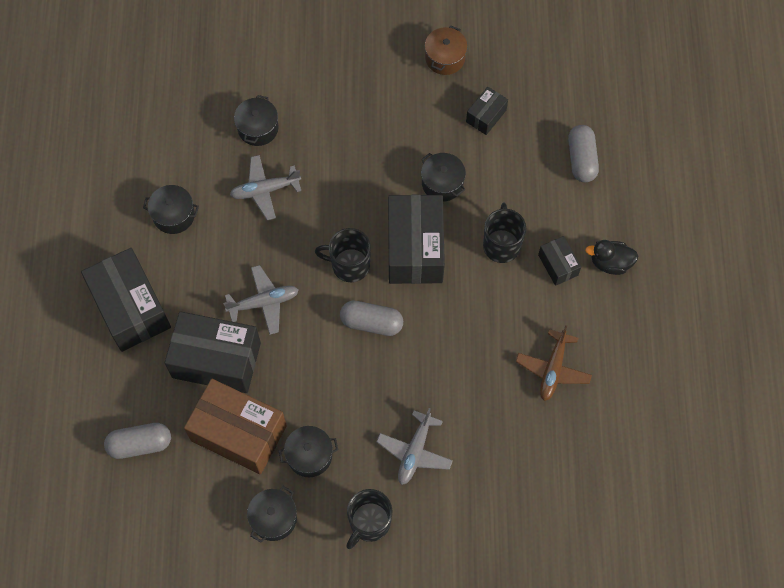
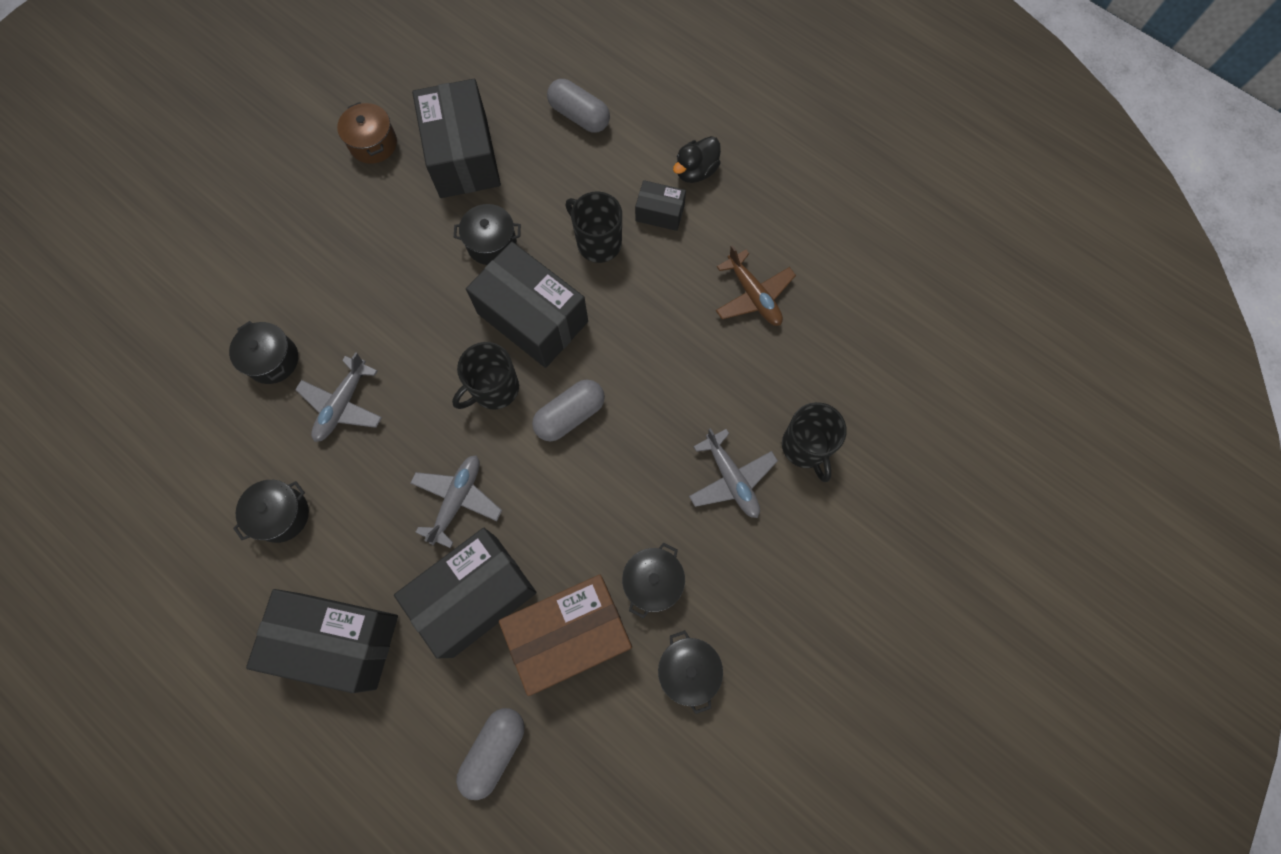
camera: 50 degrees left, 5 degrees up
black mug [346,489,392,549] -> black mug moved to [782,402,847,482]
black box [466,87,508,135] -> black box [412,79,501,198], size x2.04

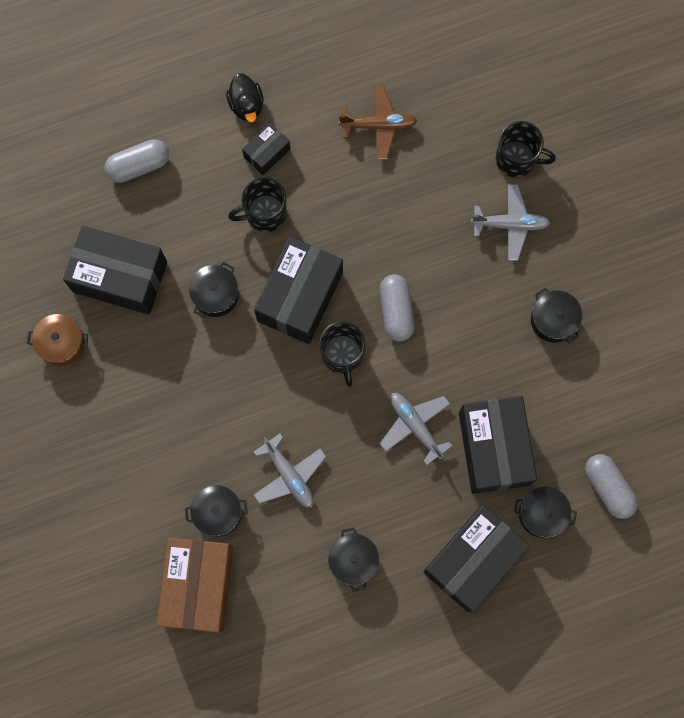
camera: 60 degrees left, 5 degrees up
black box [466,242,588,368] -> black box turned 45 degrees counterclockwise [254,236,343,344]
brown box [499,575,632,696] -> brown box moved to [157,537,233,633]
black pot [658,630,723,714] -> black pot moved to [514,486,577,538]

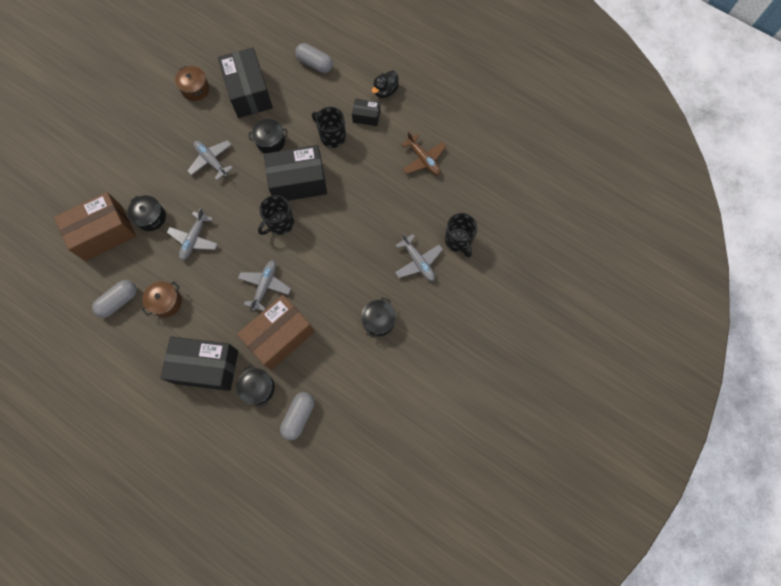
camera: 55 degrees right, 5 degrees down
black pot [328,528,379,592] -> brown pot [142,281,182,318]
grey capsule [379,274,415,342] -> grey capsule moved to [92,280,137,318]
black box [459,396,537,494] -> brown box [237,295,314,370]
none -> grey plane [187,140,233,180]

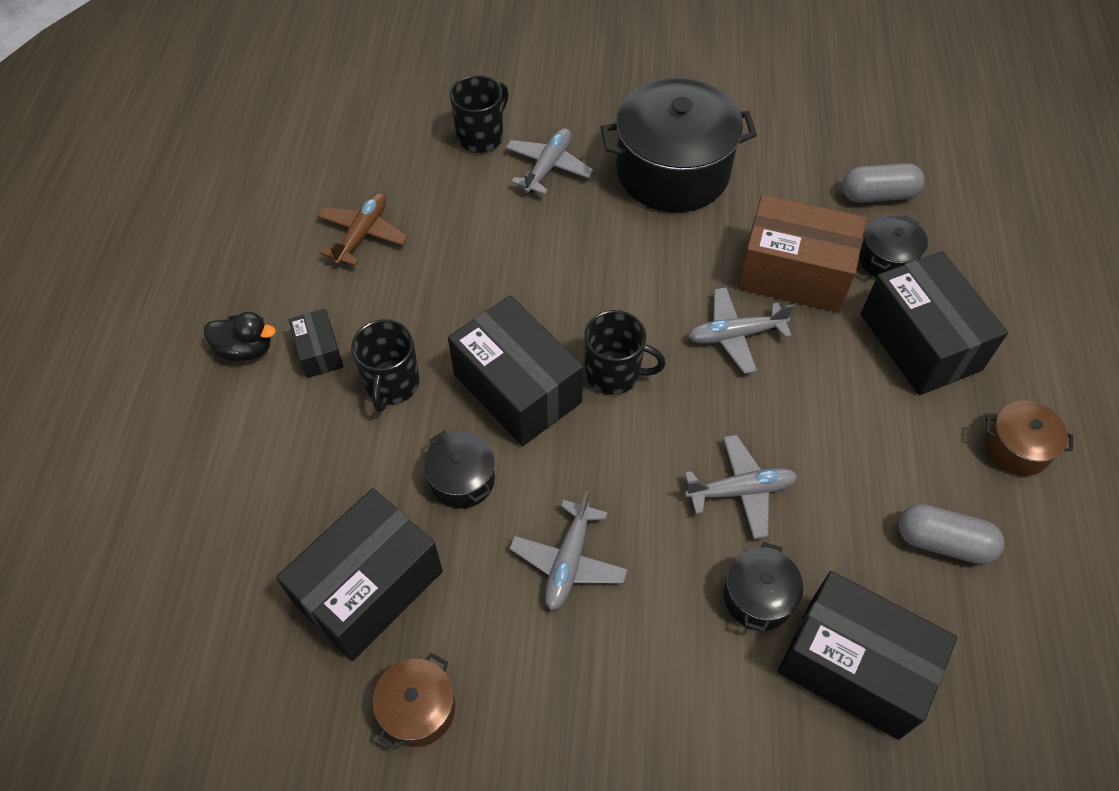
camera: 120 degrees left, 15 degrees down
brown box [54,192,136,261] -> black box [778,571,957,740]
brown pot [142,281,182,318] -> brown pot moved to [985,400,1073,476]
grey capsule [295,43,333,73] -> none
black pot [361,297,396,338] -> black pot [601,78,757,212], size x2.12

